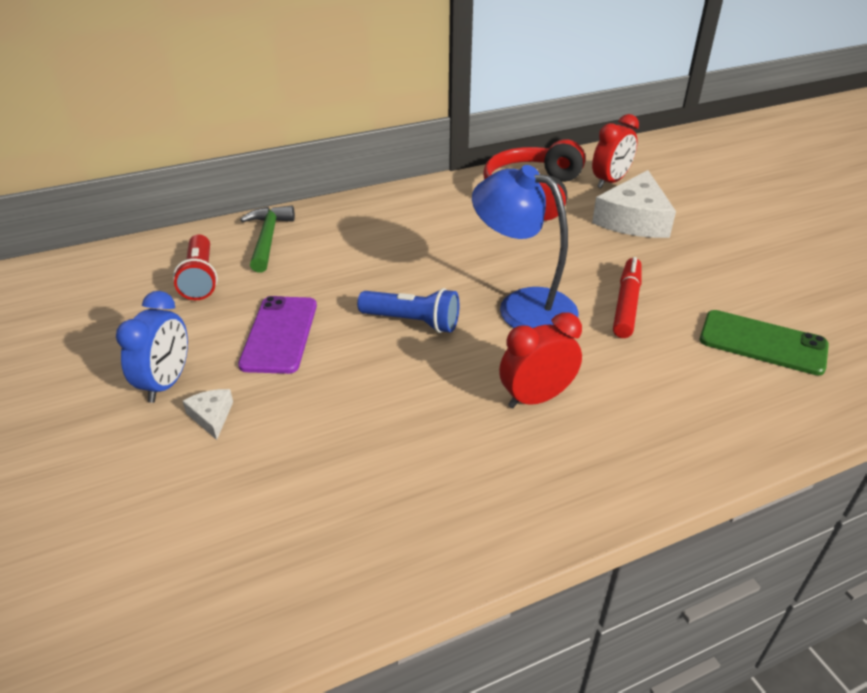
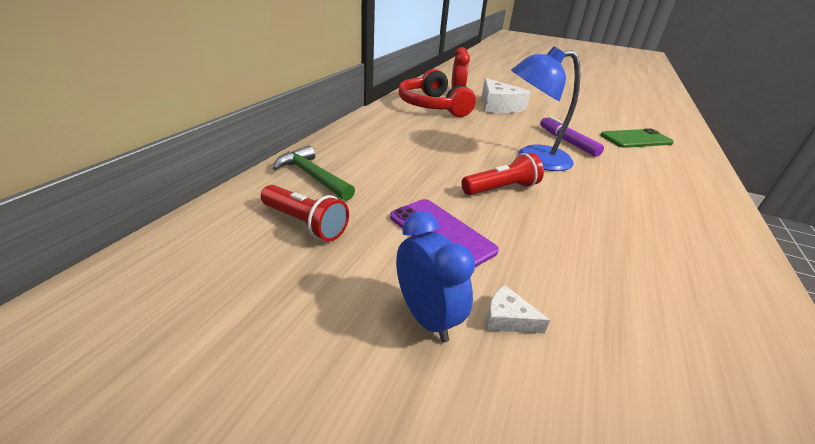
camera: 45 degrees left, 5 degrees down
blue flashlight [357,288,459,333] -> red flashlight [461,153,544,195]
red clock [499,312,582,408] -> none
red marker [613,257,642,338] -> purple marker [540,116,604,157]

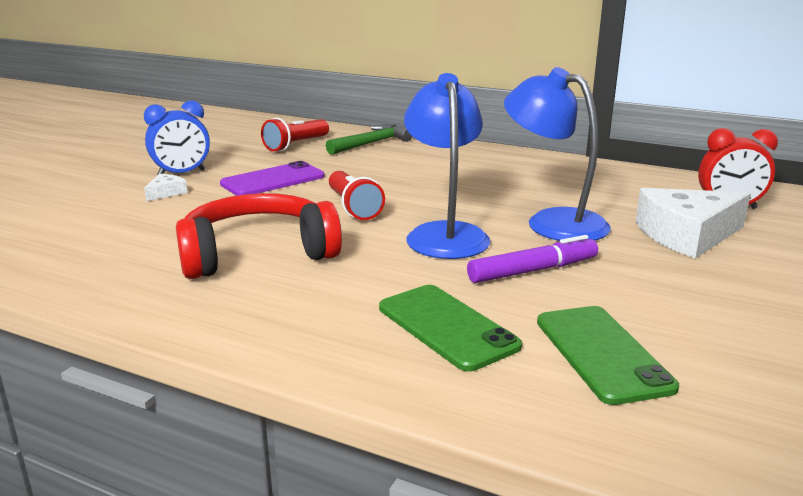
camera: 95 degrees right, 10 degrees down
red headphones [399,69,476,117] -> red headphones moved to [176,193,342,279]
none -> green phone [379,285,522,372]
none -> blue lamp [504,67,611,241]

